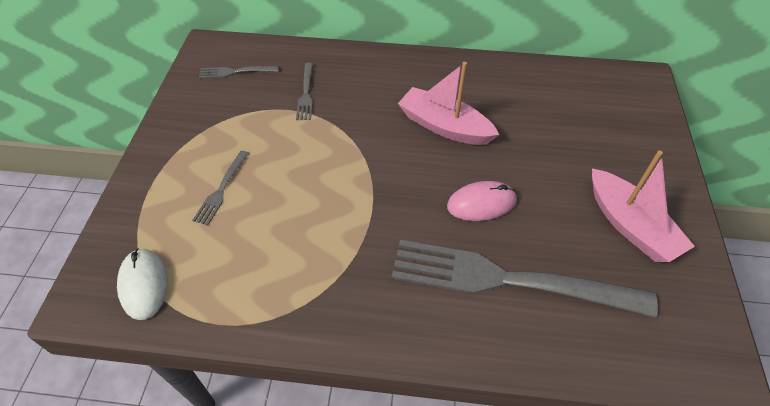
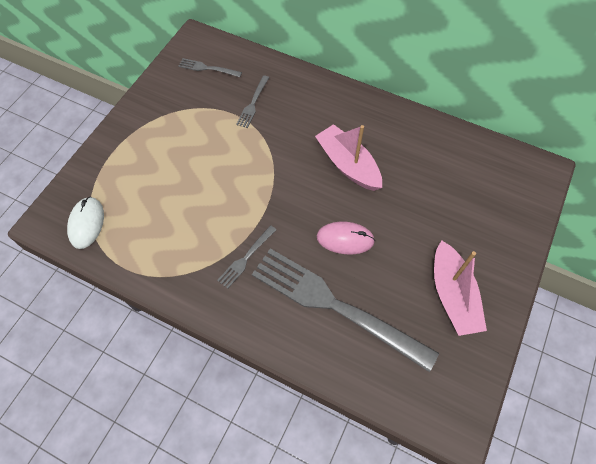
camera: 20 degrees right, 10 degrees up
grey fork [192,151,249,226] -> grey fork moved to [217,225,276,289]

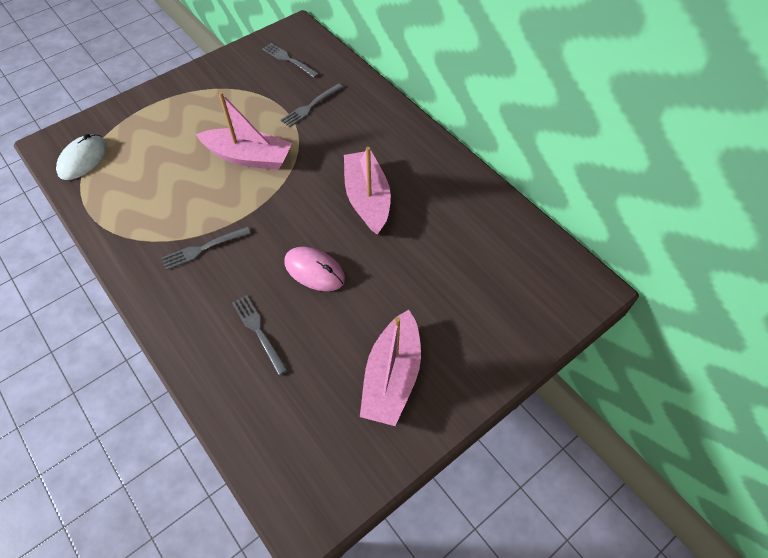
camera: 25 degrees right, 5 degrees down
grey fork [252,248,439,372] -> grey fork [232,295,288,375], size x0.42
none -> pink boat [196,92,292,170]

